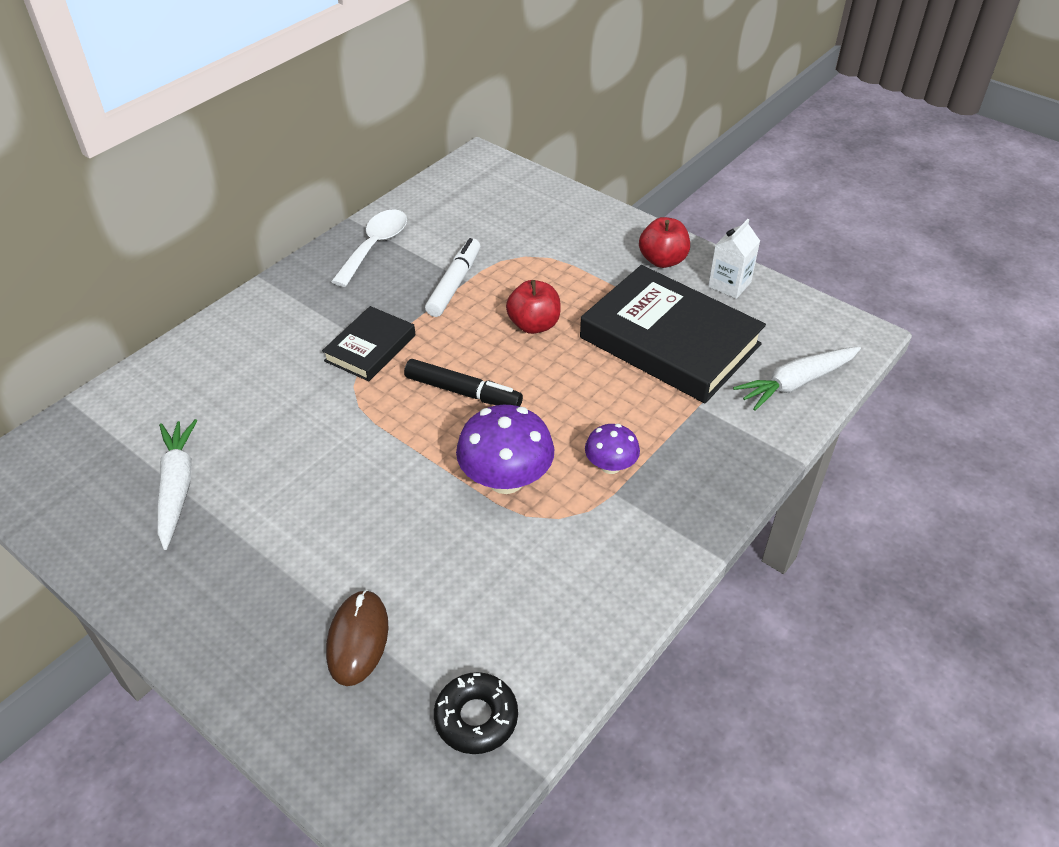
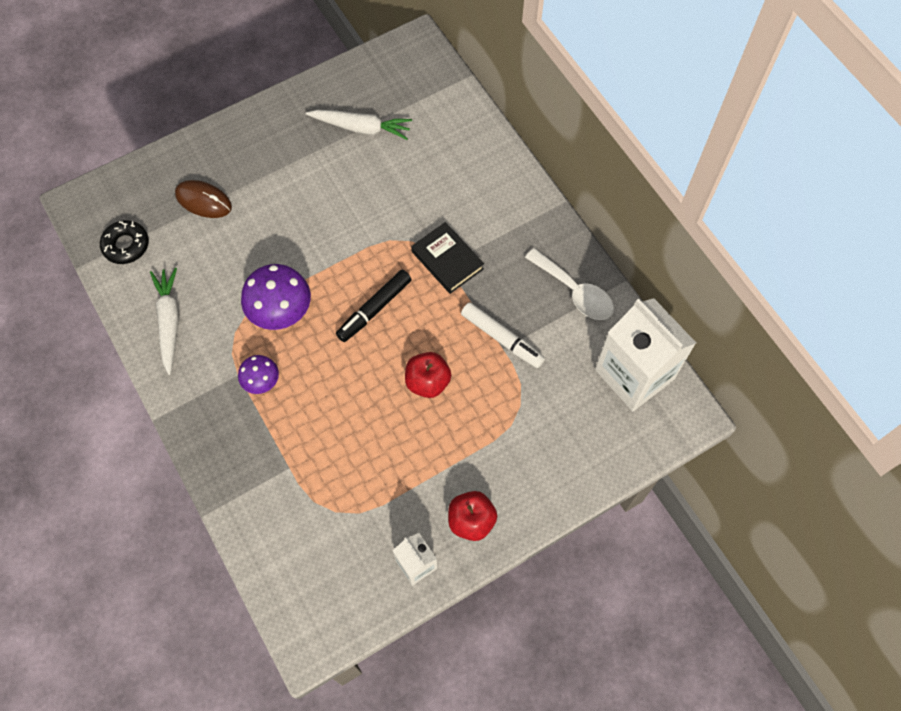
camera: 110 degrees right, 20 degrees up
black book [580,265,766,403] -> none
white carrot [733,347,861,410] -> white carrot moved to [150,268,179,375]
none -> white carton [595,298,696,411]

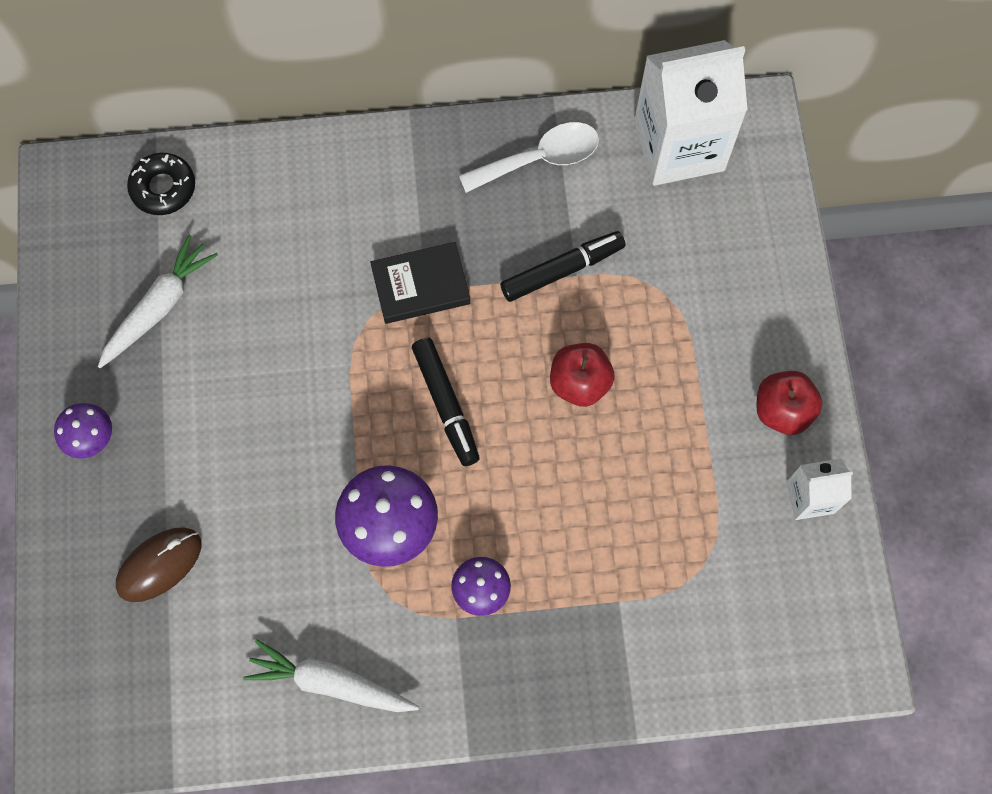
camera: 65 degrees left, 5 degrees up
black donut [100,220,149,264] -> black donut moved to [127,153,195,215]
white marker [461,302,545,368] -> black marker [500,231,625,302]
none -> purple mushroom [54,403,112,458]

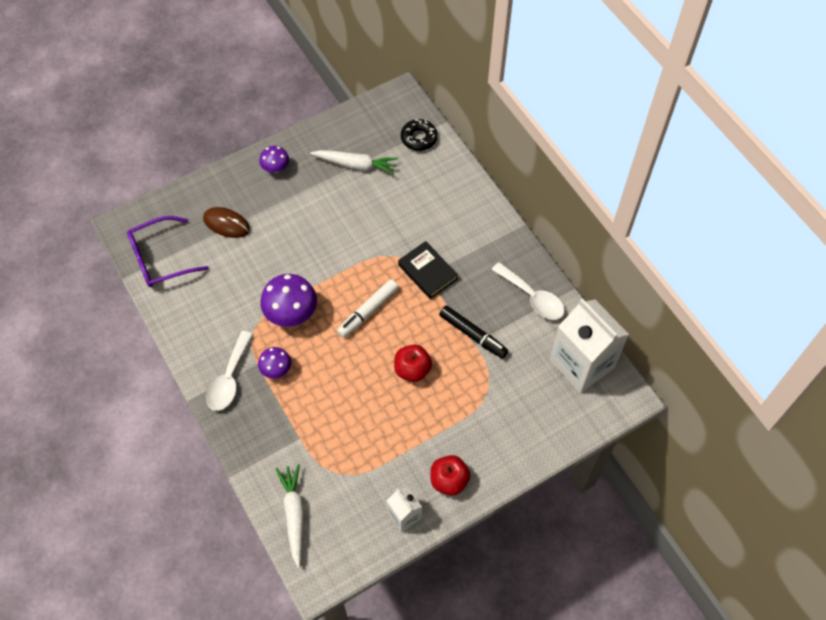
camera: 65 degrees right, 10 degrees down
white carrot [243,639,419,712] -> white carrot moved to [276,464,304,568]
black marker [412,338,480,466] -> white marker [337,279,398,338]
none -> purple glasses [127,216,209,287]
none -> white spoon [206,331,253,411]

